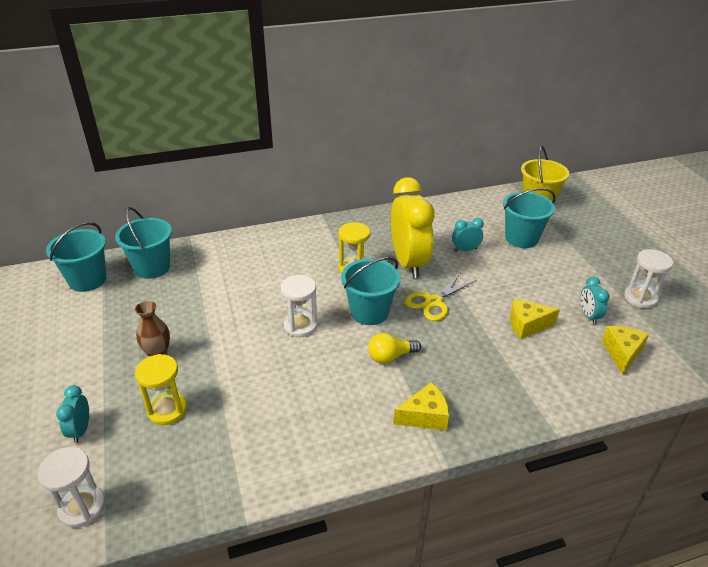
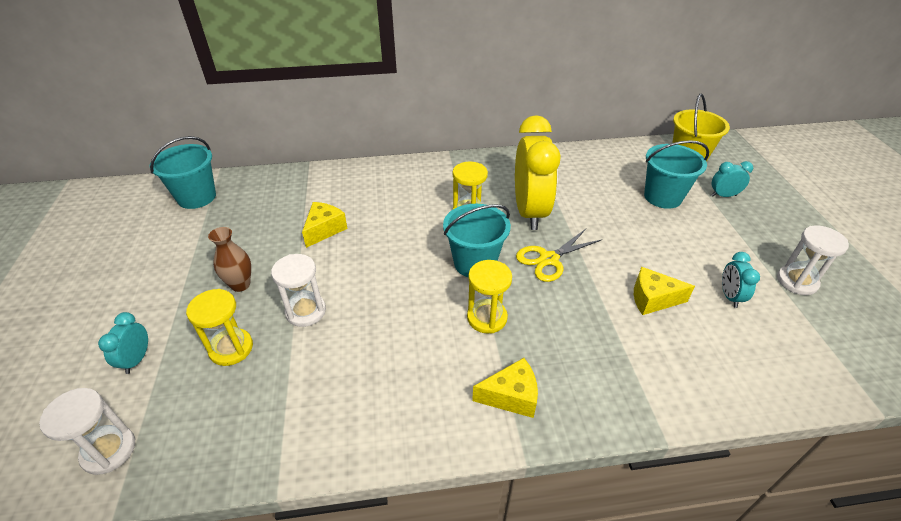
camera: 10 degrees right, 5 degrees up
turquoise bucket [115,207,172,279] -> none
white hourglass [281,275,318,337] -> white hourglass moved to [271,254,326,327]
yellow light bulb [368,333,421,364] -> yellow hourglass [467,260,512,334]
turquoise clock [452,218,484,252] -> turquoise clock moved to [711,161,753,197]
yellow cheese [602,326,649,375] -> yellow cheese moved to [302,202,347,248]

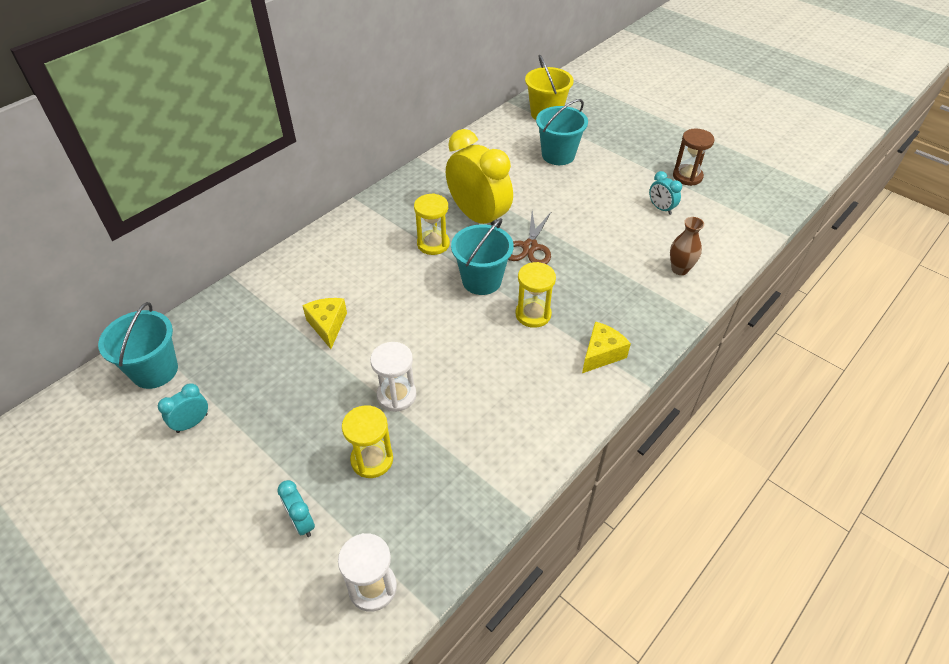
camera: 40 degrees left, 5 degrees up
brown vase [208,227,251,292] -> brown vase moved to [670,217,704,275]
yellow scissors [516,229,602,282] -> brown scissors [508,211,552,264]
yellow cheese [634,267,695,315] -> none
turquoise clock [711,161,753,197] -> turquoise clock moved to [158,383,208,433]
white hourglass [777,226,849,295] -> brown hourglass [673,129,715,186]

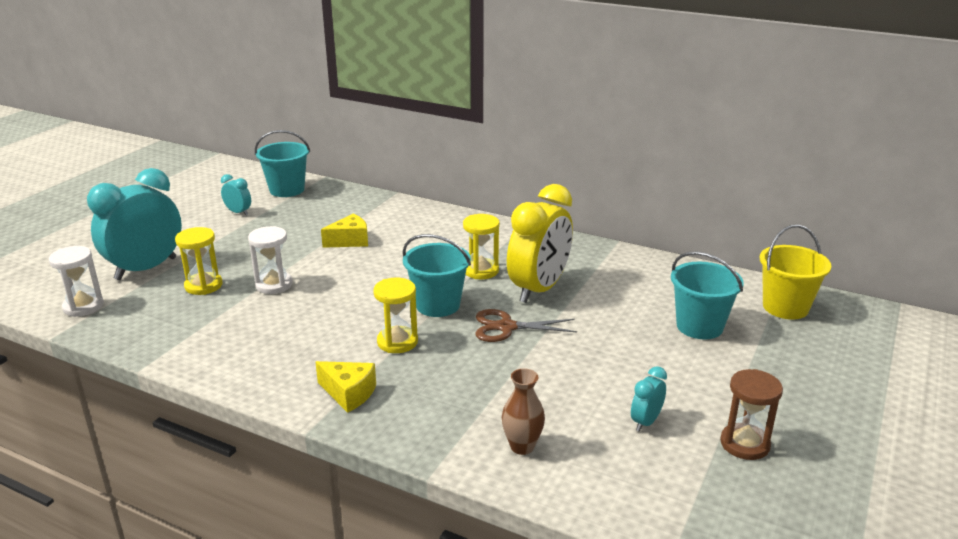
camera: 75 degrees right, 20 degrees down
turquoise clock [277,480,315,537] -> turquoise clock [87,168,182,280], size x2.27

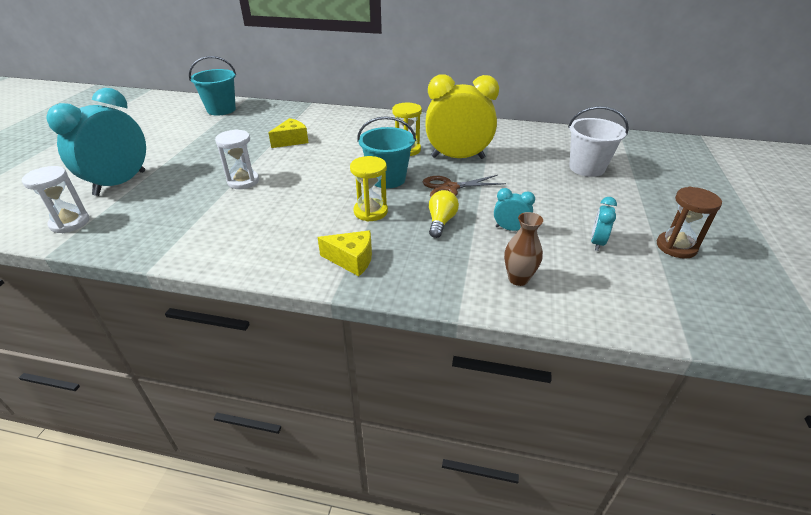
camera: 15 degrees left, 10 degrees up
yellow hourglass [175,227,222,295] -> none
turquoise clock [221,174,251,215] -> turquoise clock moved to [494,188,535,231]
yellow clock [507,184,573,303] -> yellow clock turned 105 degrees counterclockwise [425,74,499,159]
turquoise bucket [671,252,744,339] -> white bucket [568,106,629,177]
yellow bucket [759,225,831,319] -> none
none -> yellow light bulb [429,190,459,238]

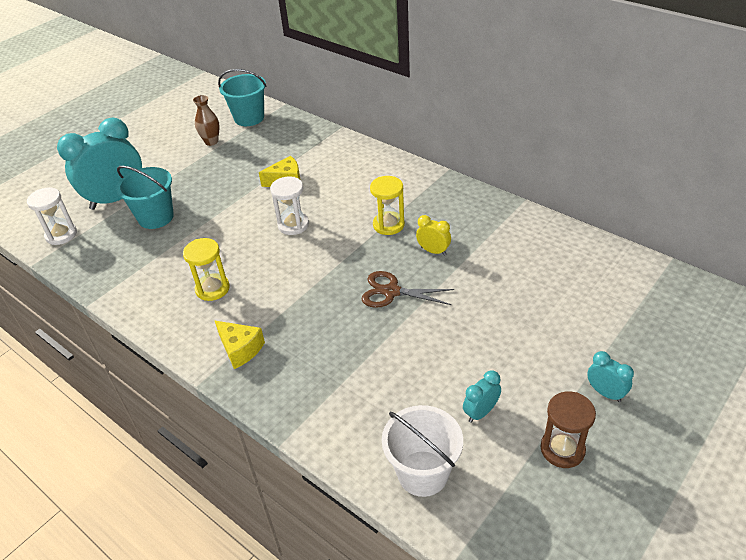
camera: 30 degrees right, 5 degrees up
white hourglass [215,129,259,189] -> white hourglass moved to [270,177,309,235]
yellow hourglass [350,156,388,221] -> yellow hourglass moved to [183,238,230,301]
turquoise bucket [357,116,416,188] -> turquoise bucket moved to [116,166,174,229]
yellow clock [425,74,499,159] -> yellow clock [416,215,451,256], size x0.44
yellow light bulb [429,190,459,238] -> none
turquoise clock [494,188,535,231] -> turquoise clock moved to [587,351,634,402]
brown vase [504,212,543,286] -> brown vase moved to [193,95,220,146]
white bucket [568,106,629,177] -> white bucket moved to [382,405,463,497]

